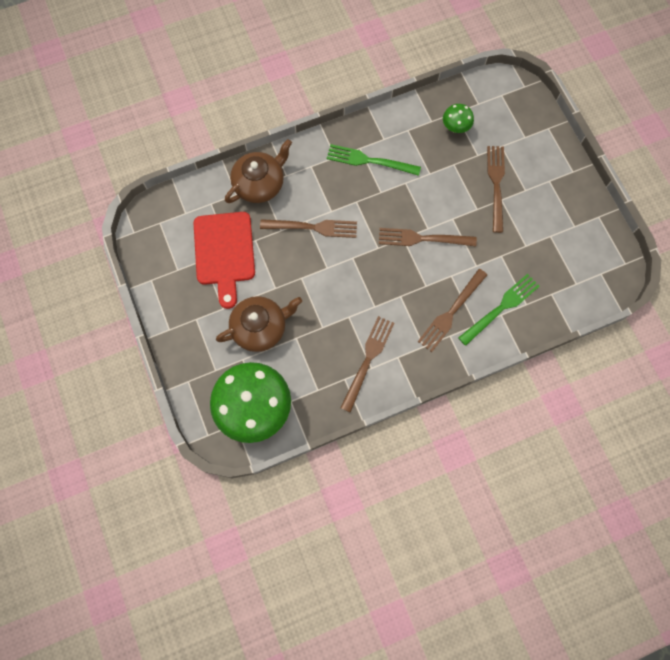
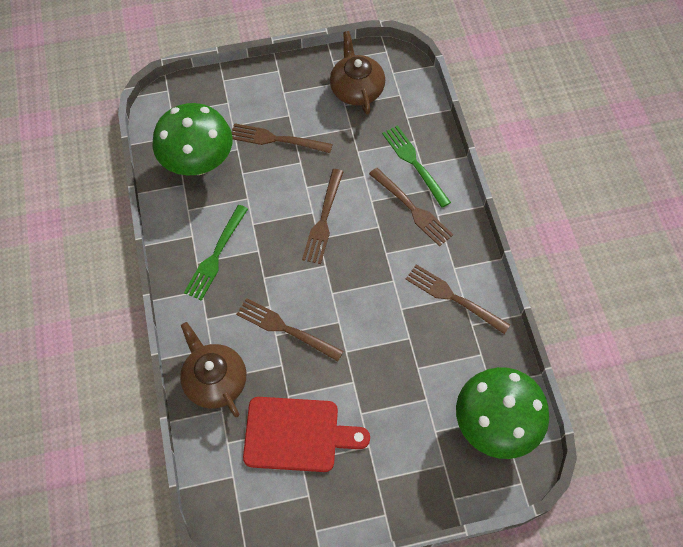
camera: 80 degrees left, 10 degrees down
brown teapot [216,296,302,352] -> brown teapot moved to [330,31,385,115]
brown fork [260,219,357,238] -> brown fork turned 75 degrees counterclockwise [236,298,344,361]
green mushroom [443,104,474,133] -> green mushroom [152,103,233,175], size x2.24

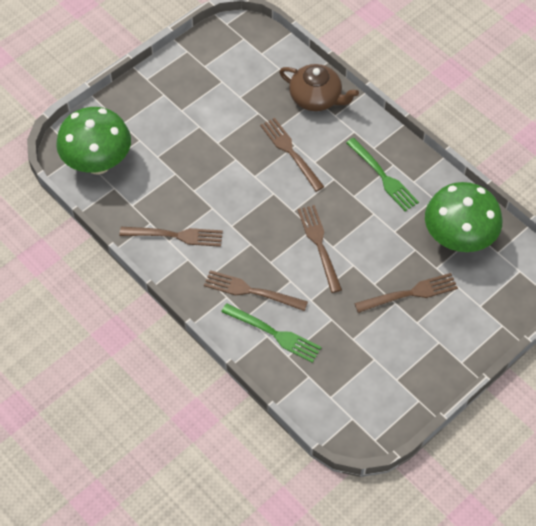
camera: 150 degrees right, 5 degrees down
green fork [184,205,248,301] -> green fork turned 150 degrees clockwise [346,138,419,211]
brown fork [236,298,344,361] -> brown fork turned 120 degrees counterclockwise [260,118,324,192]
red cutting board [243,397,370,472] -> none
brown teapot [330,31,385,115] -> none

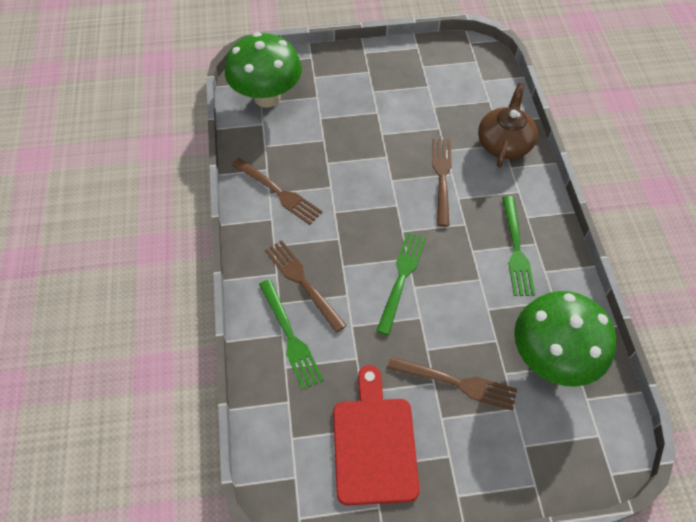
camera: 35 degrees right, 0 degrees up
brown teapot [279,64,359,111] -> brown teapot turned 135 degrees counterclockwise [478,83,538,167]
brown fork [298,205,342,293] -> green fork [376,232,426,335]
none -> red cutting board [333,365,420,505]

